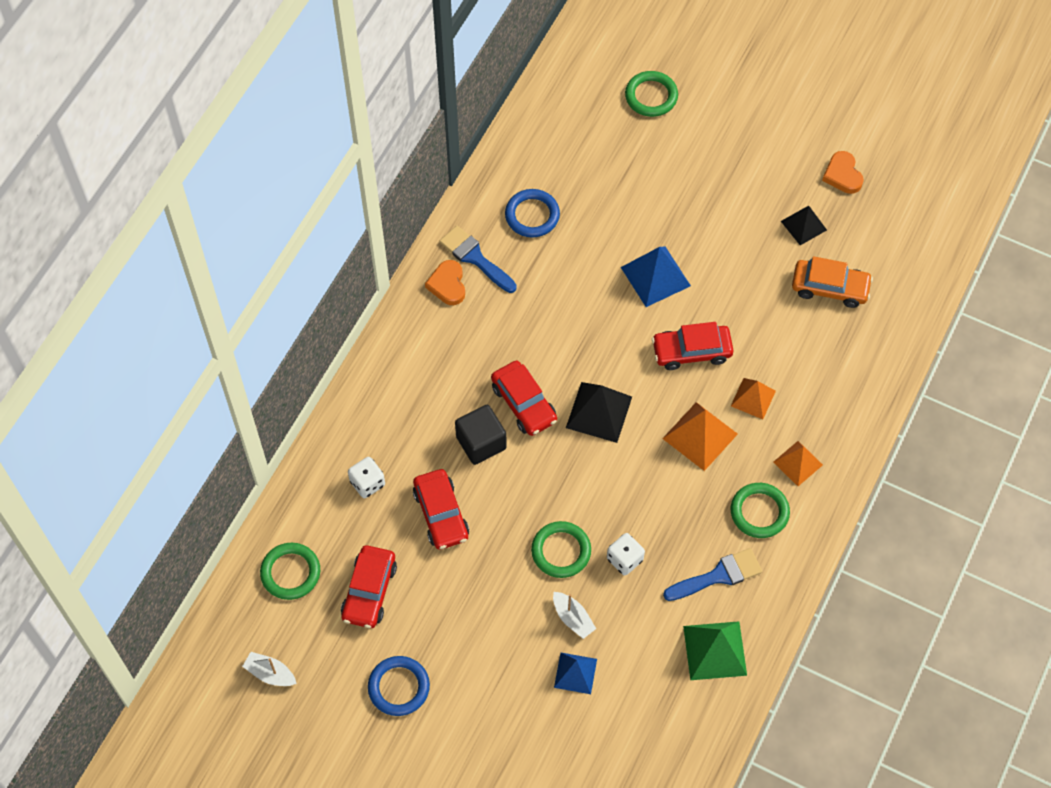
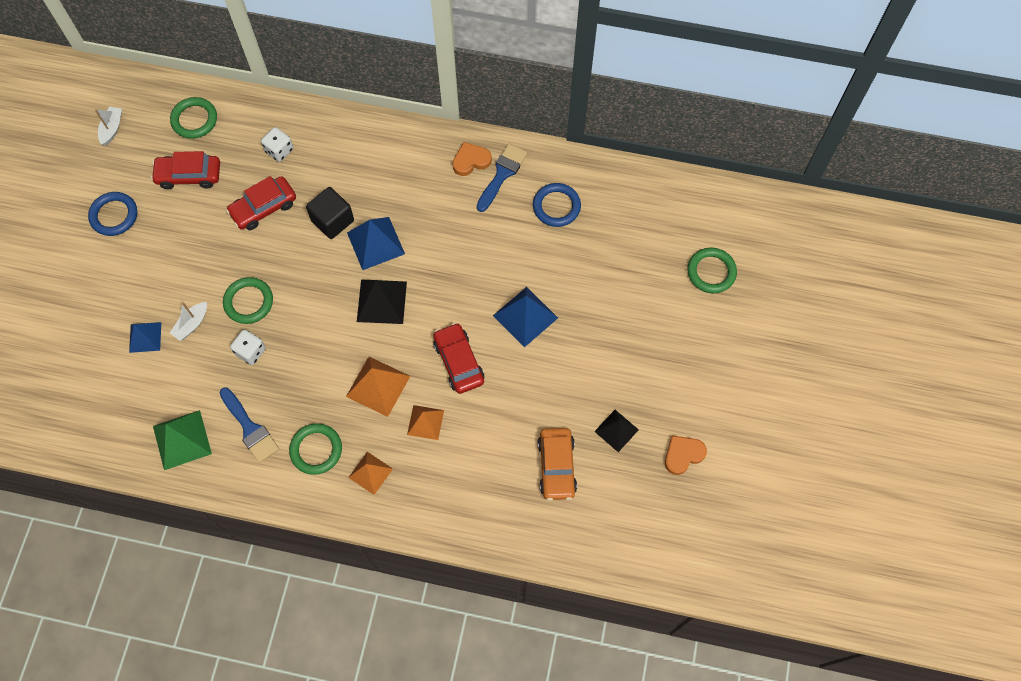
camera: 75 degrees right, 5 degrees up
red car [491,361,557,436] -> blue pyramid [347,217,405,270]

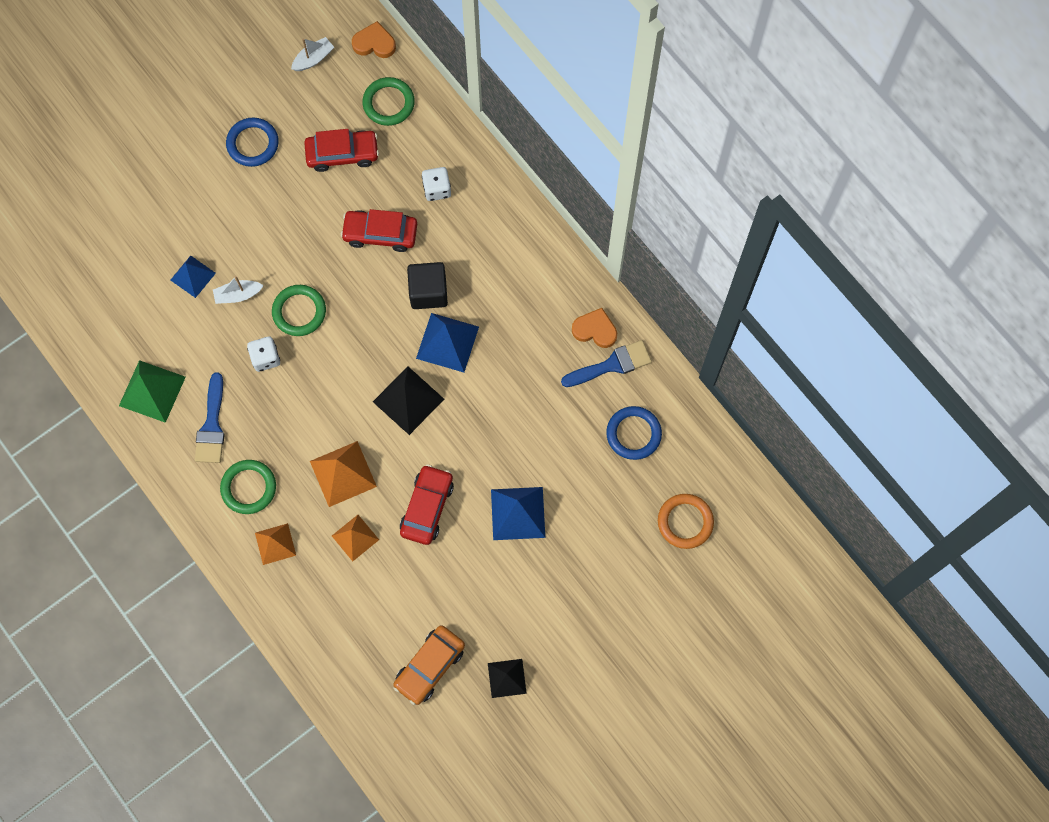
camera: 40 degrees right, 5 degrees up
red car [151,151,220,189] -> red car turned 135 degrees clockwise [304,129,379,172]
orange heart [665,435,707,475] -> orange heart moved to [352,21,396,58]
green ring [687,248,737,293] -> none
none -> orange ring [658,494,714,549]

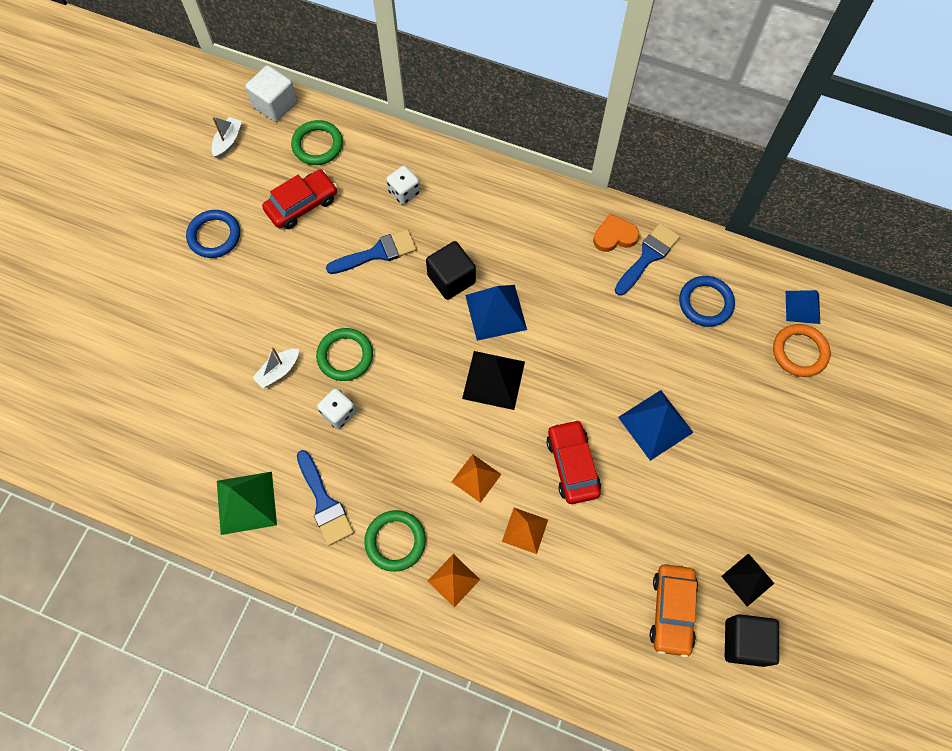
camera: 30 degrees left, 5 degrees down
blue pyramid [171,256,216,298] -> blue pyramid moved to [786,290,820,324]
orange pyramid [310,441,377,507] -> orange pyramid [452,454,502,503], size x0.65
red car [341,209,417,252] -> blue brush [326,229,417,274]
orange heart [352,21,396,58] -> white cube [245,65,297,122]
none -> black cube [725,614,779,667]

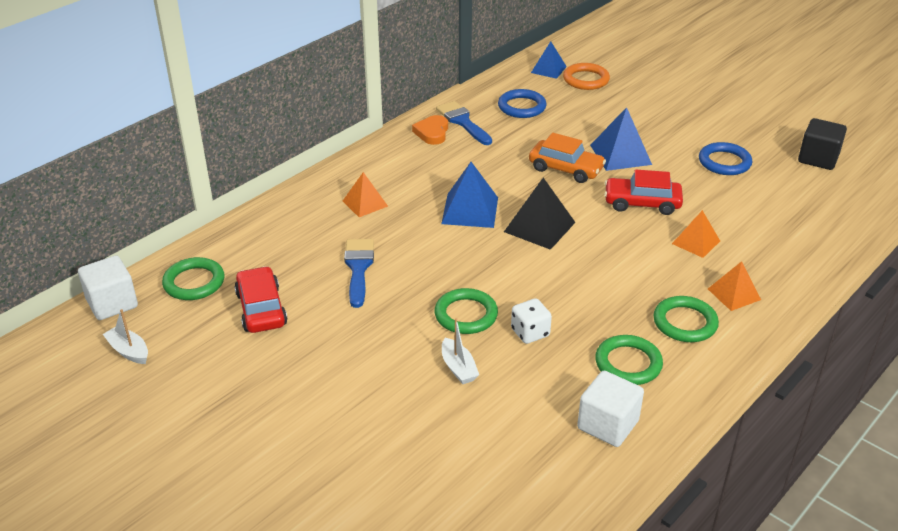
camera: 70 degrees left, 30 degrees down
blue ring [186,210,240,258] -> blue ring moved to [699,142,752,175]
green pyramid [217,472,277,535] -> white cube [577,371,644,447]
blue brush [297,450,354,546] -> green ring [595,335,663,385]
white dice [386,166,420,205] -> none
black cube [426,241,476,300] -> none
orange pyramid [452,454,502,503] -> orange pyramid moved to [343,172,388,217]
orange car [650,564,698,658] -> orange car moved to [529,133,606,183]
black pyramid [721,553,775,607] -> none

